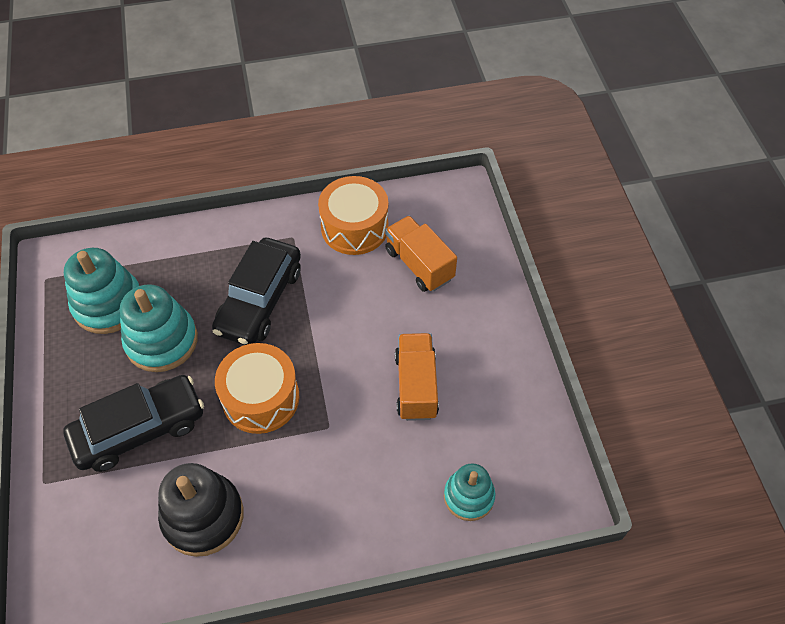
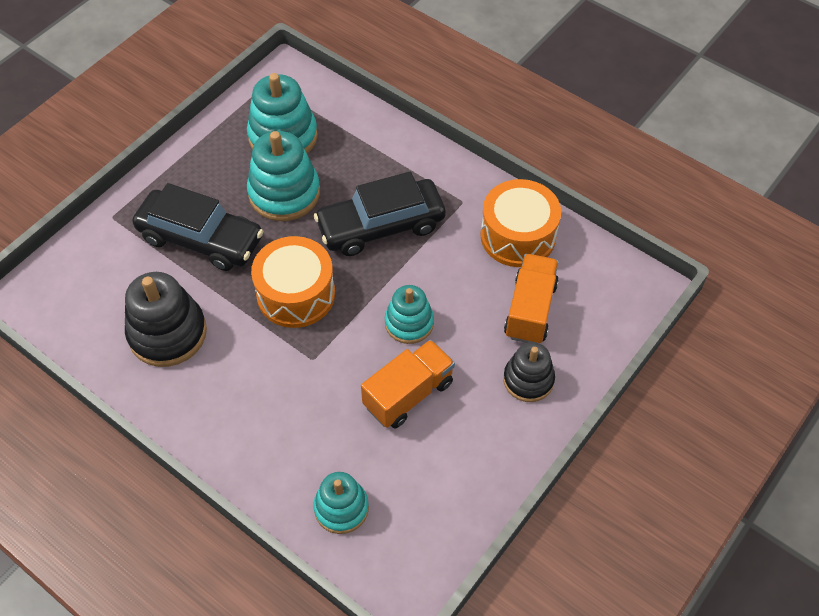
camera: 50 degrees right, 0 degrees up
none -> turquoise stacking toy [385,285,434,344]
none -> black stacking toy [503,342,555,402]

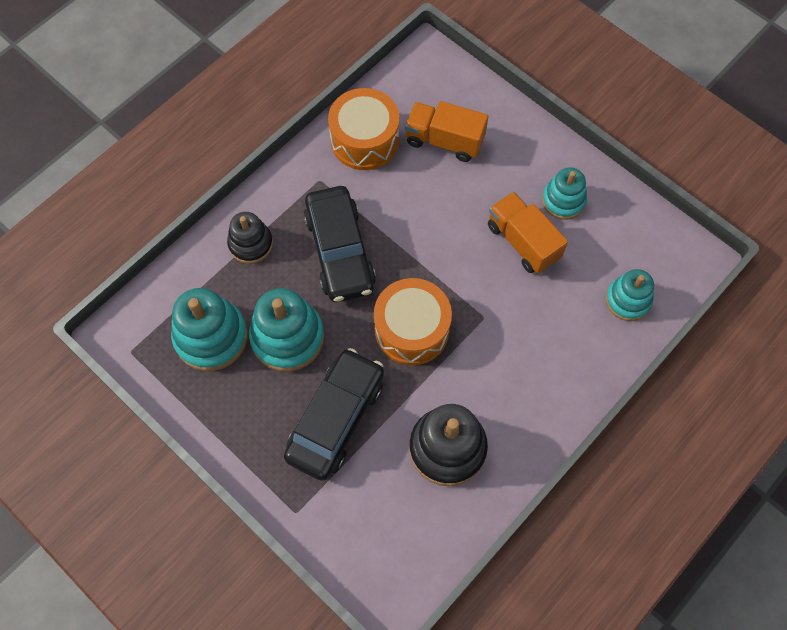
camera: 85 degrees left, 10 degrees up
turquoise stacking toy [385,285,434,344] -> turquoise stacking toy moved to [542,167,587,220]
black stacking toy [503,342,555,402] -> black stacking toy moved to [227,212,273,264]

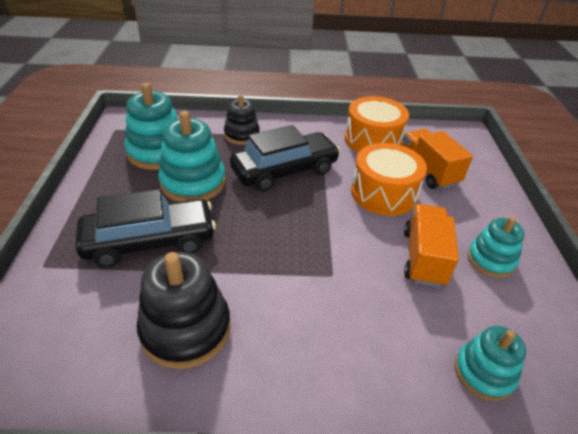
camera: 45 degrees right, 25 degrees down
black car [304,186,376,302] -> black car turned 150 degrees counterclockwise [230,125,340,192]
orange drum [374,278,452,365] -> orange drum moved to [351,143,427,216]

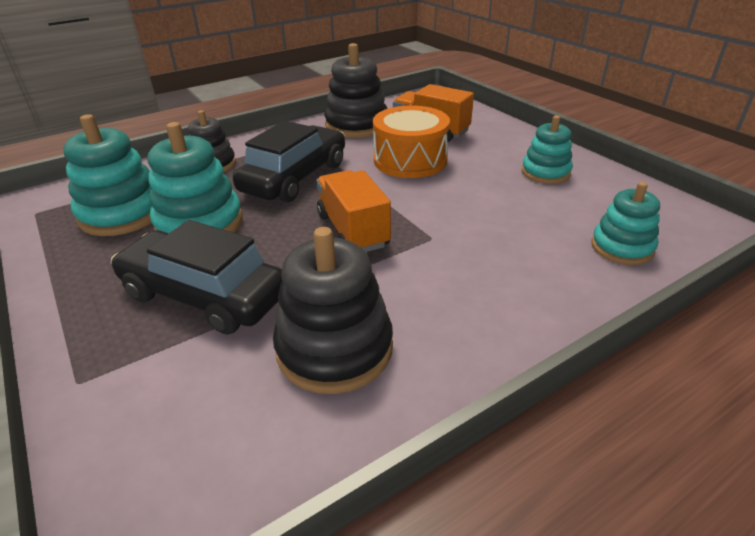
camera: 30 degrees left, 5 degrees down
black car [75,189,216,268] -> black car turned 105 degrees counterclockwise [111,220,282,335]
orange drum [345,96,409,153] -> black stacking toy [324,43,387,138]
orange truck [404,204,459,287] -> orange truck moved to [316,170,391,252]

